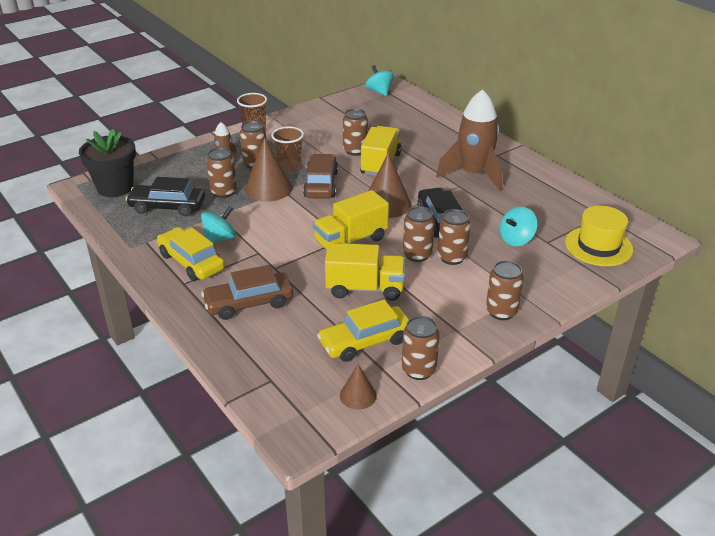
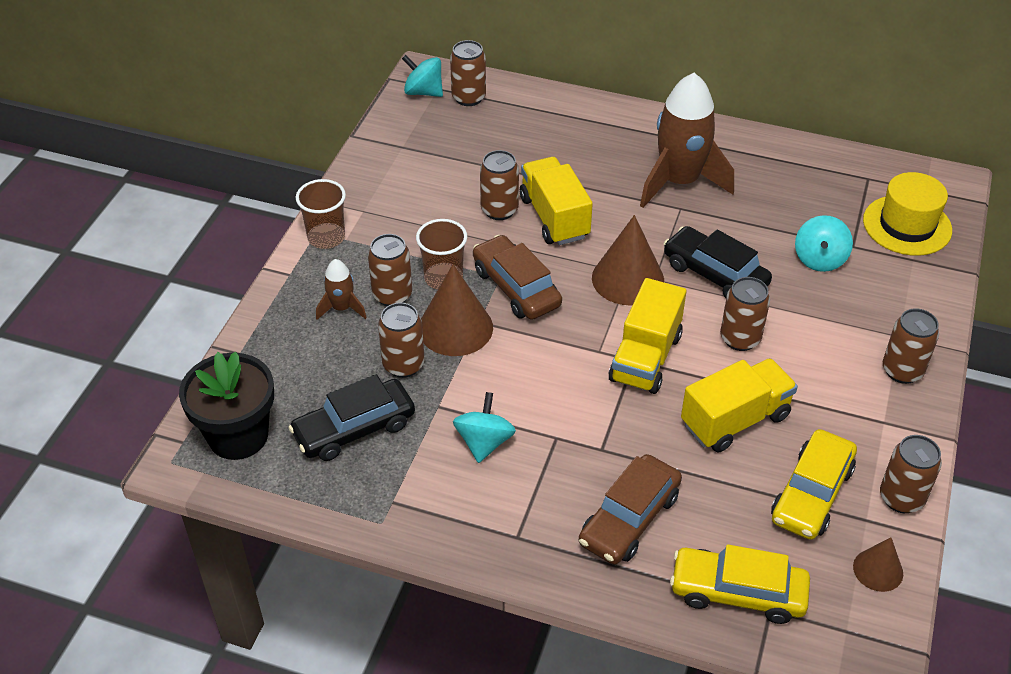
camera: 35 degrees left, 10 degrees up
yellow car [157,227,225,281] -> yellow car moved to [670,544,810,624]
brown can [438,209,471,265] -> brown can moved to [450,40,486,106]

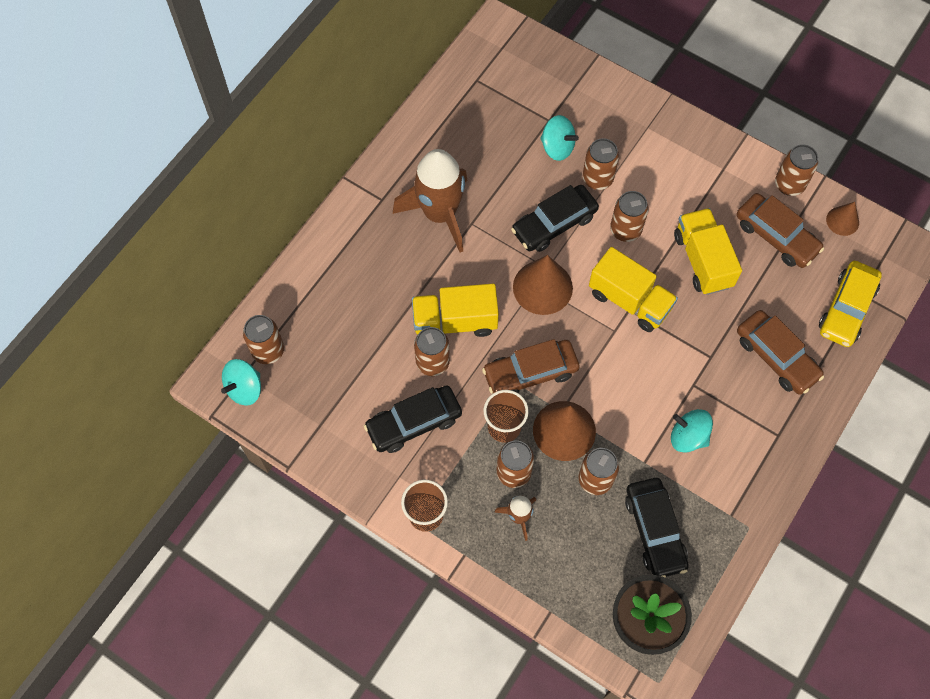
camera: 75 degrees left, 20 degrees up
yellow car [771,429,857,540] -> brown car [736,193,824,268]
yellow hat [863,172,952,256] -> none
brown can [883,308,939,384] -> brown can moved to [582,138,619,190]
none -> black car [364,386,462,453]

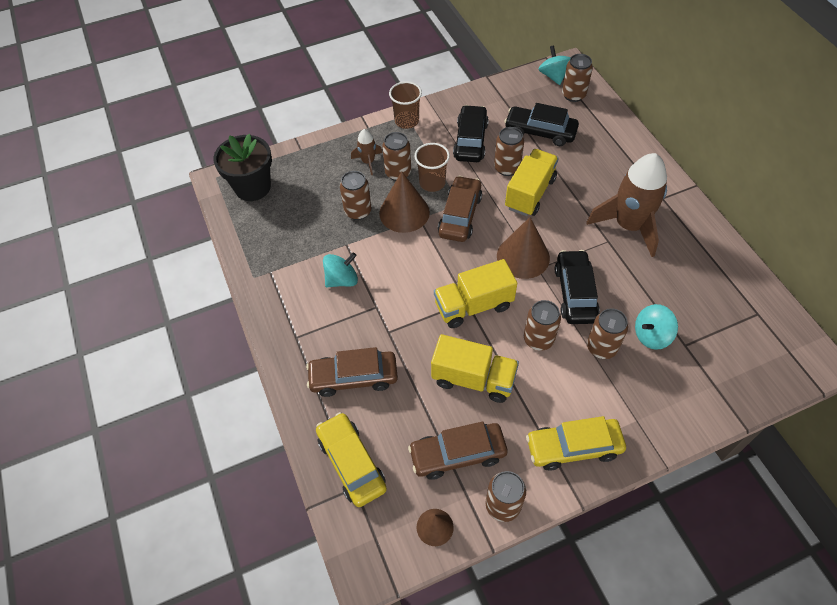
camera: 125 degrees right, 10 degrees down
black car [625,478,689,577] -> black car moved to [504,103,579,146]
none -> yellow car [526,416,626,471]

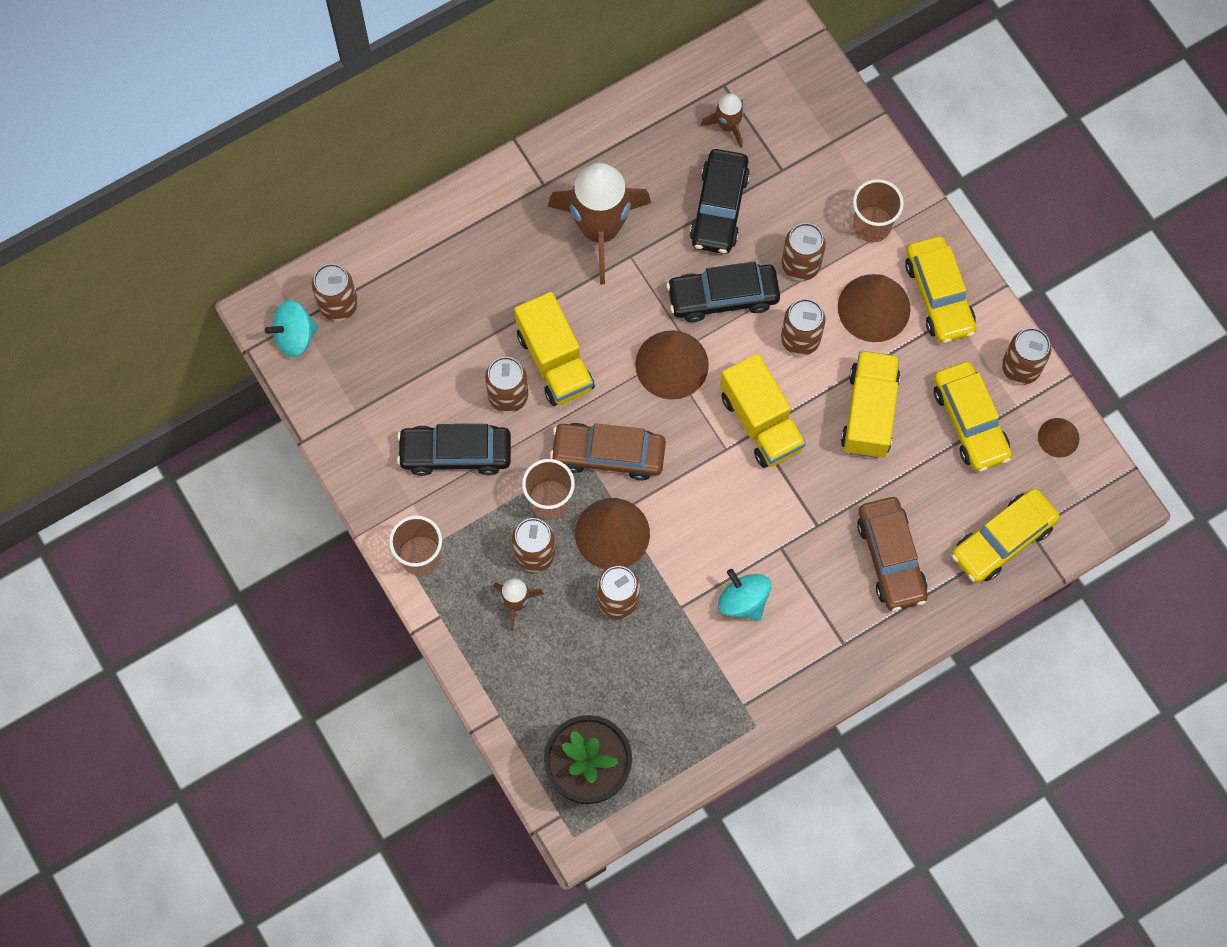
camera: 100 degrees left, 15 degrees up
brown car [408,422,507,480] -> yellow car [934,362,1012,472]
black car [504,103,579,146] -> black car moved to [690,149,750,254]
yellow truck [505,149,559,216] -> yellow truck turned 135 degrees counterclockwise [514,292,595,406]
turquoise spinning top [635,304,678,350] -> none
none -> brown rocket [701,93,744,148]
none -> brown cone [838,274,911,342]
none -> brown cup [853,179,904,242]

